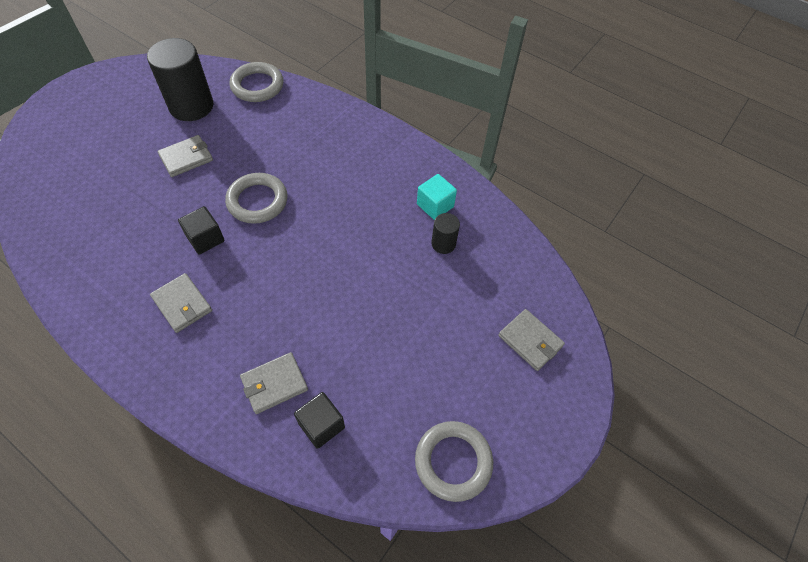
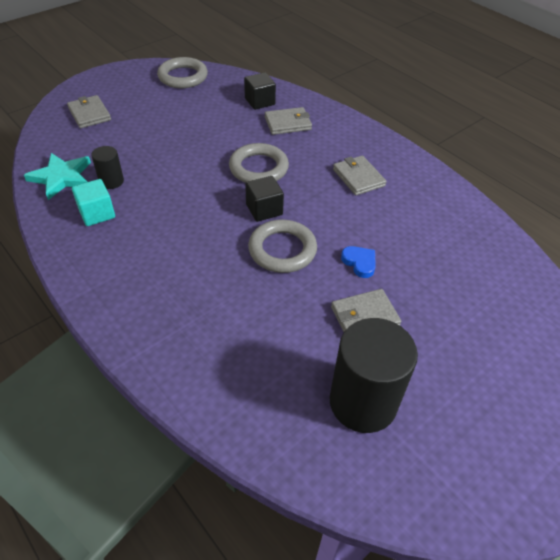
camera: 165 degrees left, 10 degrees down
black cube [178,206,225,254] -> black cube moved to [245,176,284,222]
grey ring [230,62,284,102] -> grey ring moved to [229,143,289,183]
none -> turquoise star [24,153,91,200]
none -> blue heart [341,246,376,278]

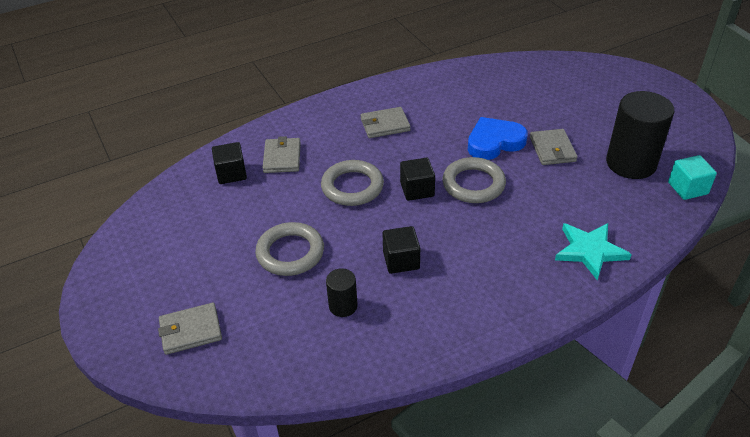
camera: 75 degrees left, 5 degrees down
turquoise star [24,153,91,200] -> turquoise star moved to [555,223,632,281]
turquoise cube [72,179,115,226] -> turquoise cube moved to [668,155,717,200]
grey ring [157,57,208,88] -> grey ring moved to [255,222,324,276]
blue heart [341,246,376,278] -> blue heart [468,117,528,160], size x1.84
none -> black cube [383,226,420,274]

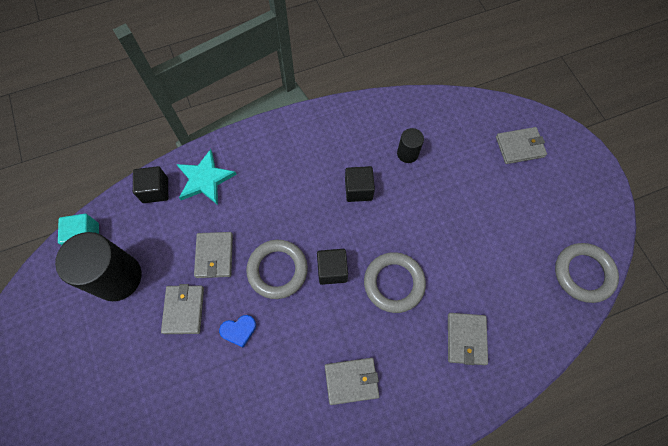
camera: 175 degrees left, 25 degrees up
black cube [212,142,247,184] -> black cube moved to [133,166,168,203]
grey ring [255,222,324,276] -> grey ring moved to [555,243,619,303]
blue heart [468,117,528,160] -> blue heart [219,315,256,348], size x0.54
none -> grey wallet [194,232,233,278]

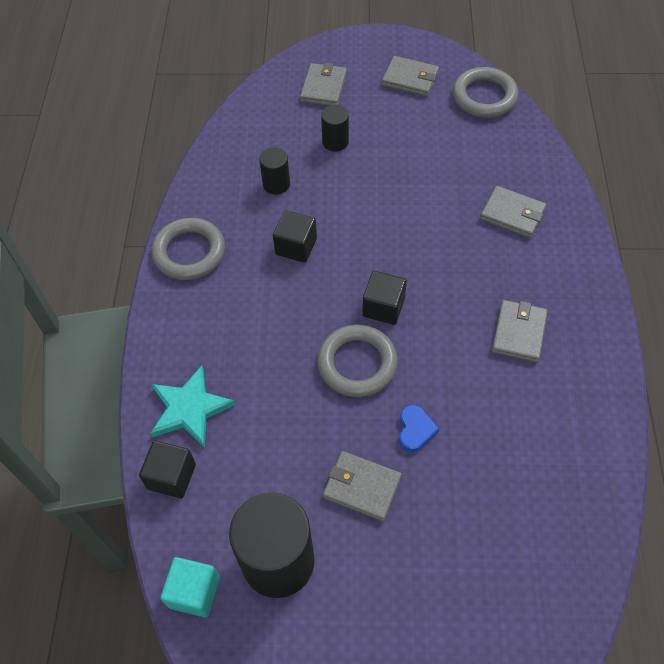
camera: 65 degrees left, 10 degrees down
grey wallet [194,232,233,278] -> grey wallet moved to [382,56,439,97]
grey ring [364,252,426,313] -> grey ring moved to [151,218,225,280]
none -> black cylinder [321,105,349,152]

